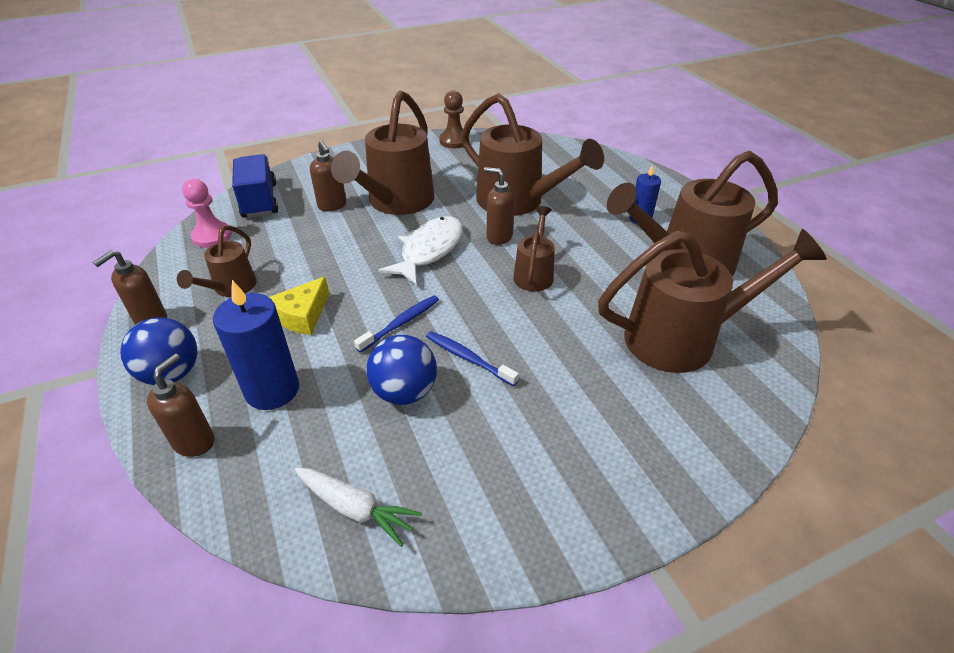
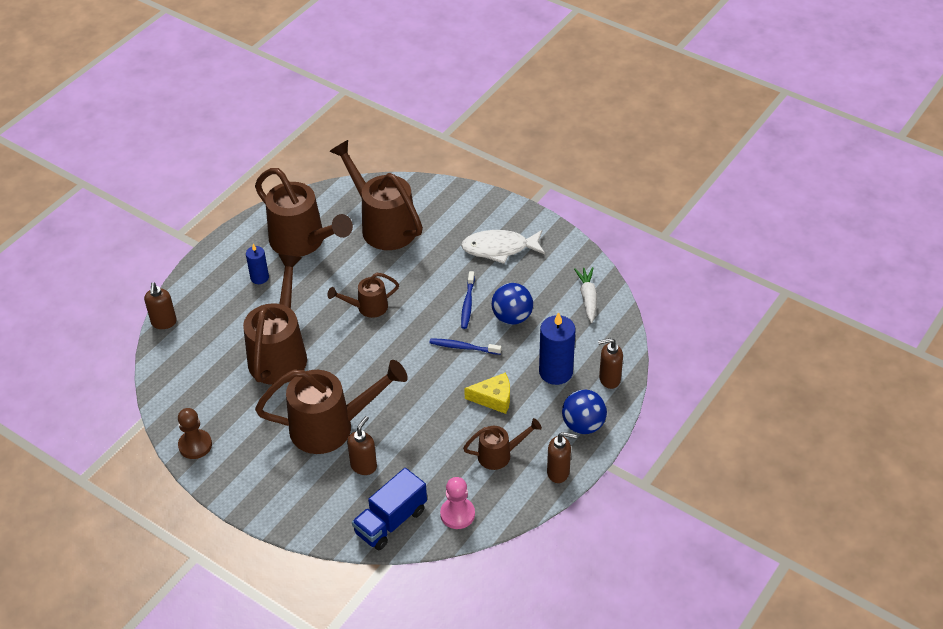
camera: 120 degrees left, 5 degrees up
white fish [378,216,463,286] -> white fish moved to [461,230,545,264]
brown soap dispenser [484,167,515,245] -> brown soap dispenser moved to [144,282,177,329]

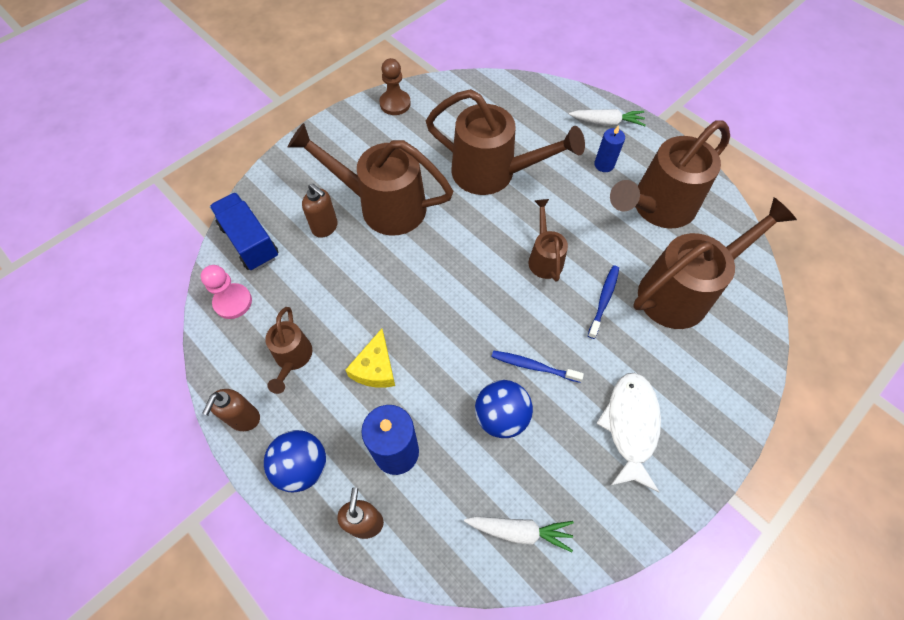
camera: 100 degrees right, 15 degrees up
brown soap dispenser [144,282,177,329] -> none
brown watering can [255,360,408,454] -> brown watering can turned 105 degrees clockwise [288,123,453,236]
blue toothbrush [429,338,501,355] -> blue toothbrush moved to [588,265,619,339]
none -> white carrot [569,109,646,126]

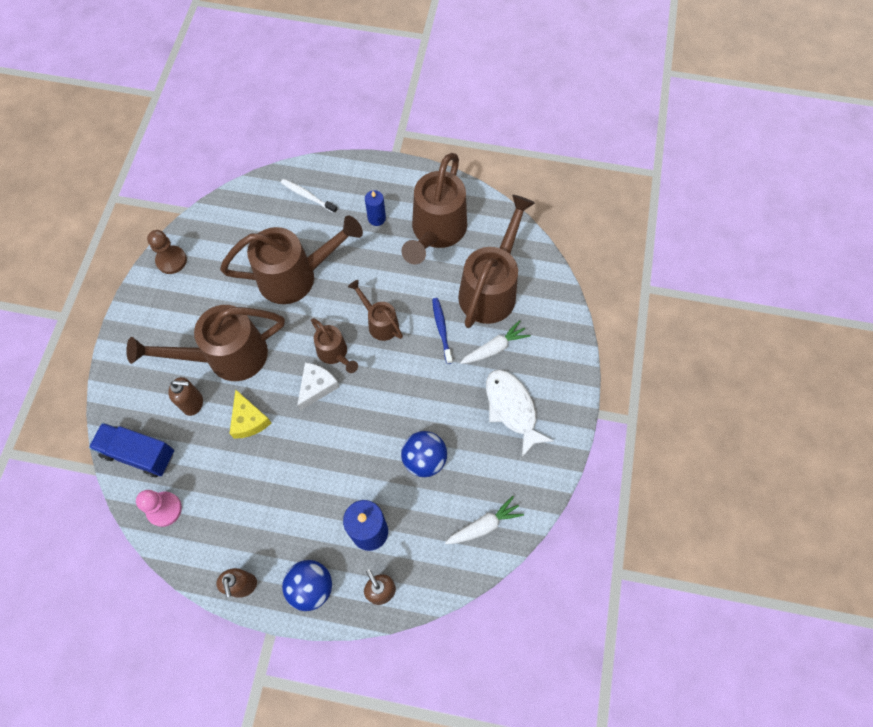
camera: 35 degrees left, 5 degrees up
brown watering can [265,307,312,394] -> brown watering can moved to [311,318,358,373]
yellow cheese [345,329,395,388] -> yellow cheese moved to [229,389,271,439]
blue toothbrush [491,350,584,383] -> none
white carrot [569,109,646,126] -> white carrot moved to [460,320,530,364]
none -> white toothbrush [281,179,338,214]
none -> white cheese [297,362,339,411]

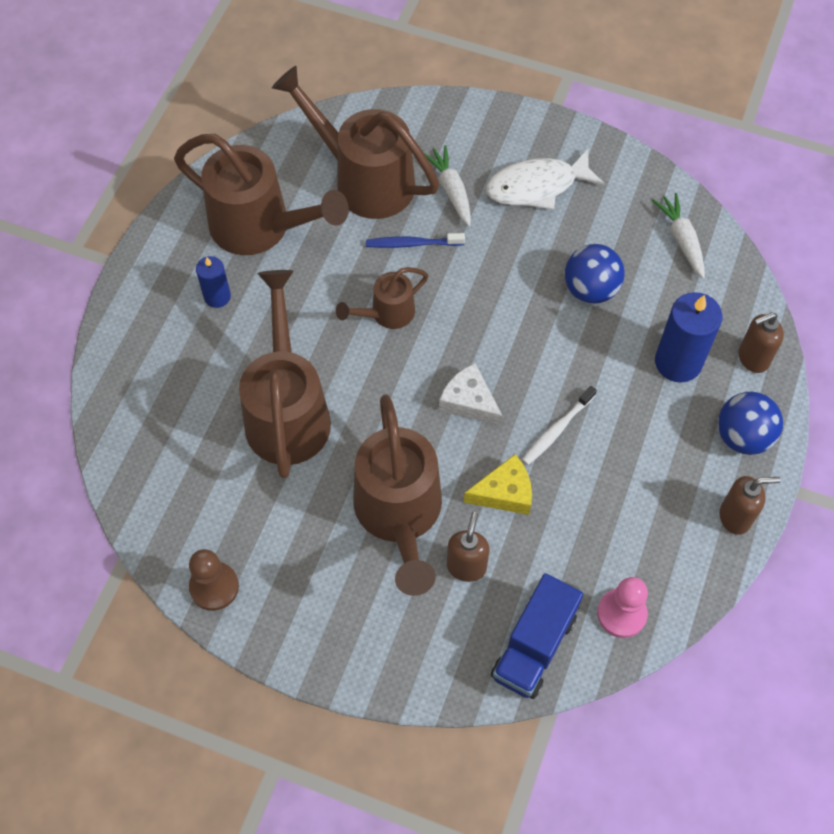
camera: 80 degrees left, 5 degrees down
white toothbrush [281,179,338,214] -> white toothbrush moved to [522,386,597,465]
brown watering can [311,318,358,373] -> none

